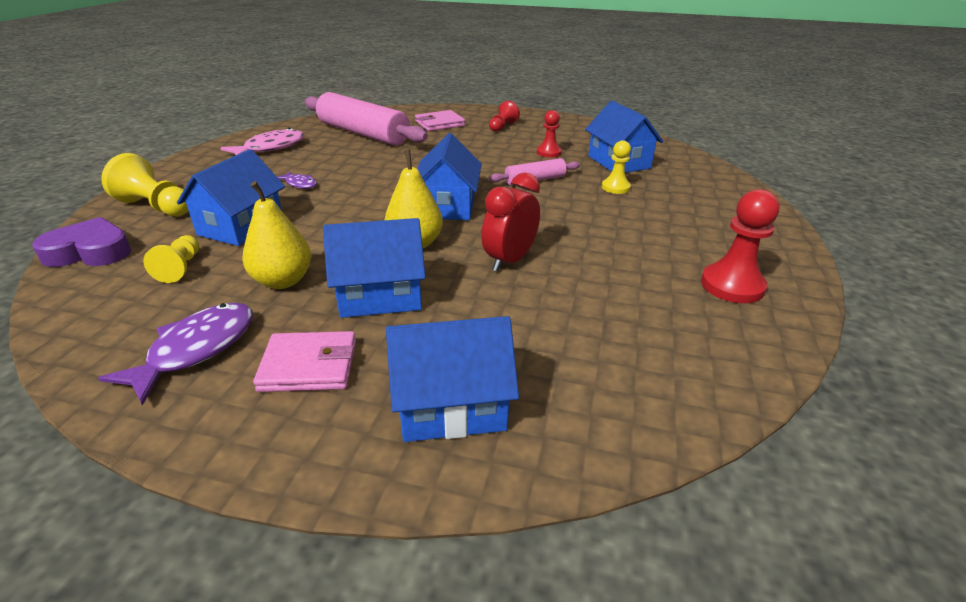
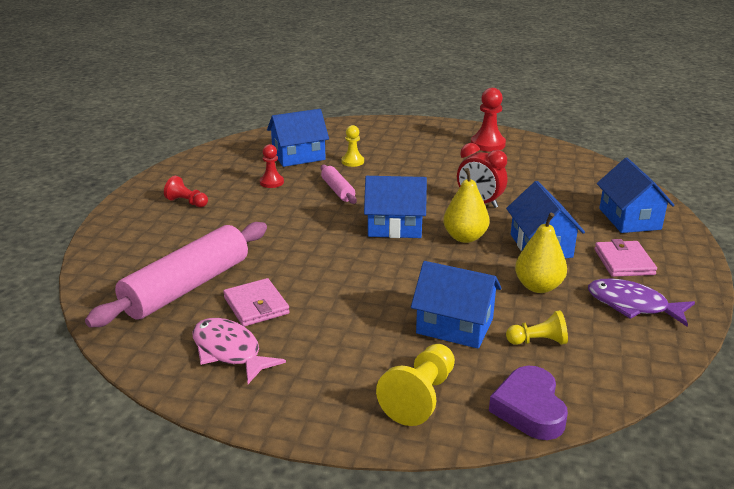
camera: 90 degrees left, 5 degrees down
purple fish [277,172,317,189] -> none
pink wallet [415,110,465,131] -> pink wallet moved to [223,278,289,327]

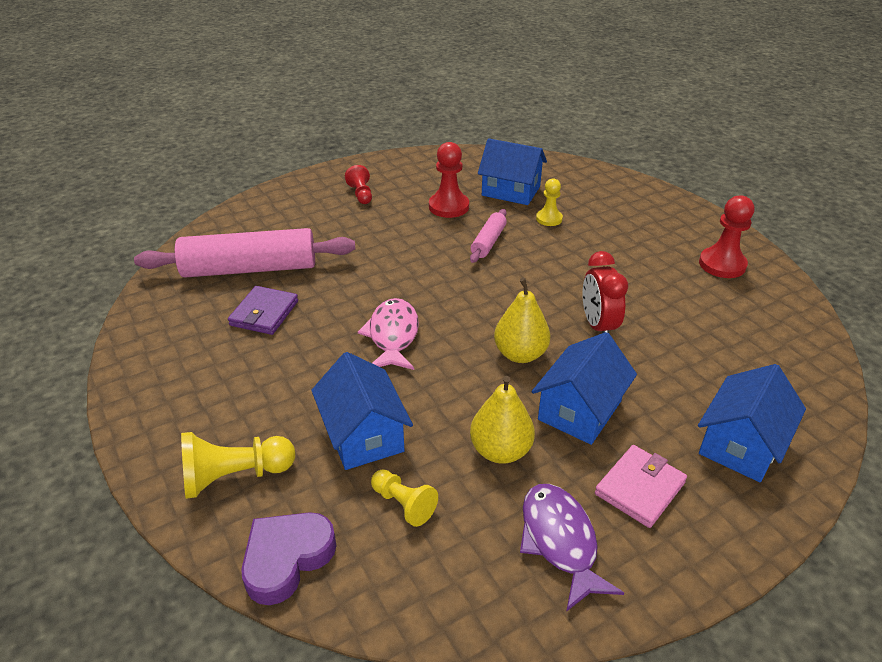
camera: 45 degrees right, 10 degrees up
pink fish [192,318,286,384] -> pink fish moved to [358,298,419,370]
pink wallet [223,278,289,327] -> purple wallet [228,286,298,335]
red pawn [260,144,284,188] -> red pawn [429,142,469,218], size x1.59
blue house [364,176,427,238] -> none

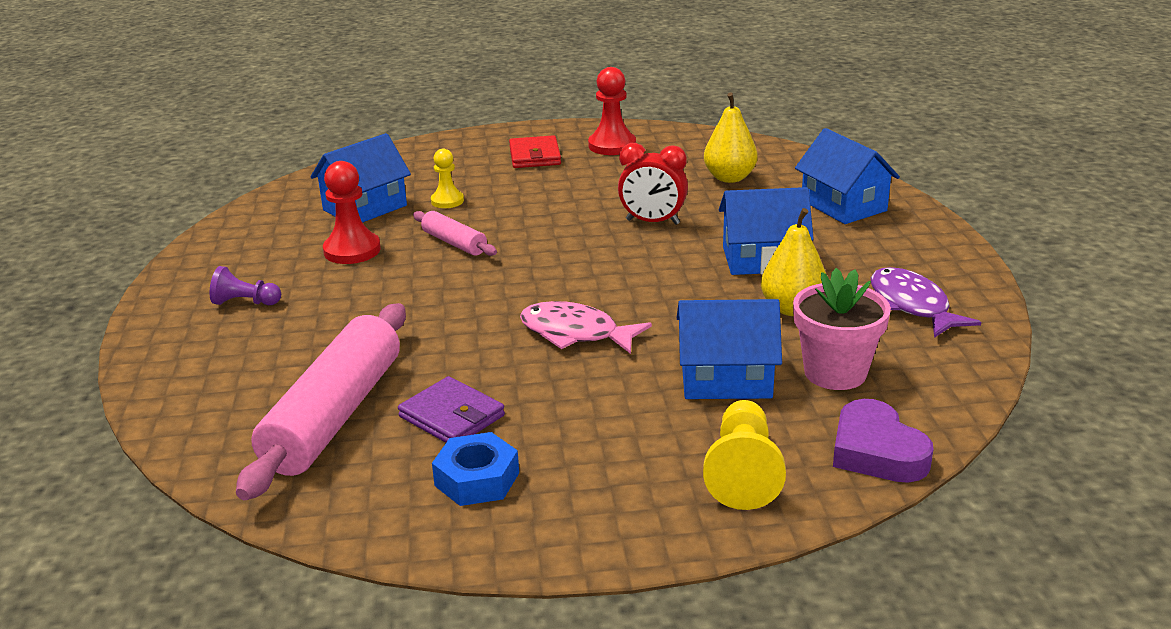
camera: 65 degrees left, 10 degrees down
red pawn [345,165,372,204] -> purple pawn [209,266,281,305]
yellow pawn [371,469,438,527] -> pink flower pot [793,268,891,390]
yellow pear [494,278,550,363] -> yellow pear moved to [704,93,758,183]
purple fish [520,484,624,612] -> purple fish turned 60 degrees clockwise [871,267,981,338]
blue house [532,332,637,445] -> blue house turned 60 degrees counterclockwise [719,187,814,275]
pink wallet [595,445,687,528] -> none
none -> blue nut [432,432,519,506]
none -> red wallet [509,135,561,168]

